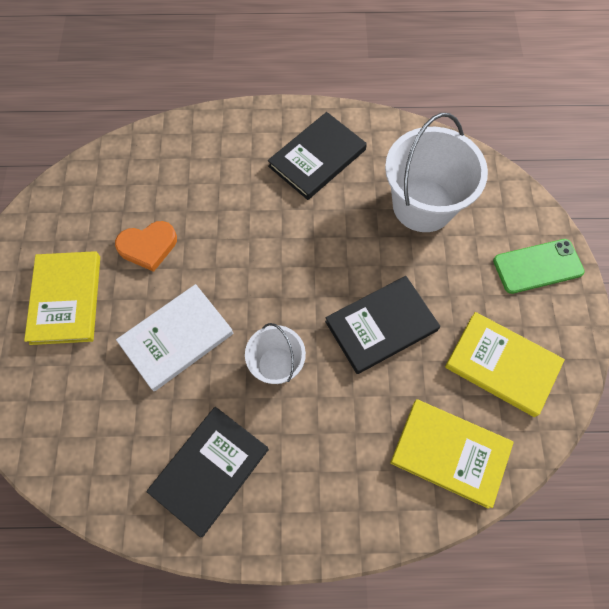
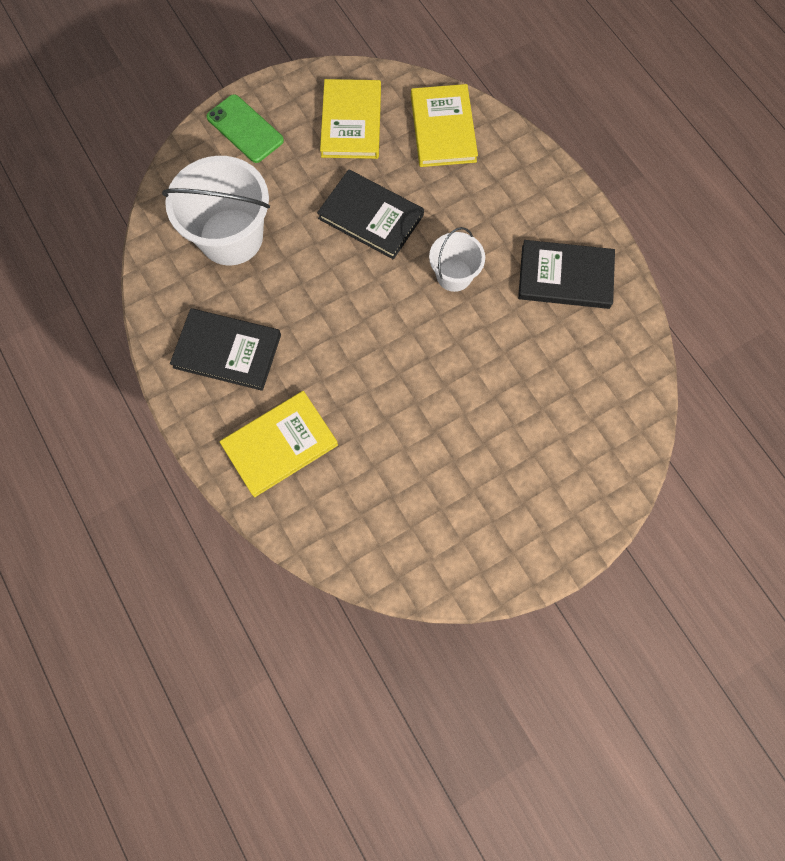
camera: 120 degrees left, 5 degrees up
yellow book [24,251,100,345] -> yellow book moved to [220,391,338,497]
orange heart [115,221,177,272] -> none
white book [116,284,233,391] -> none

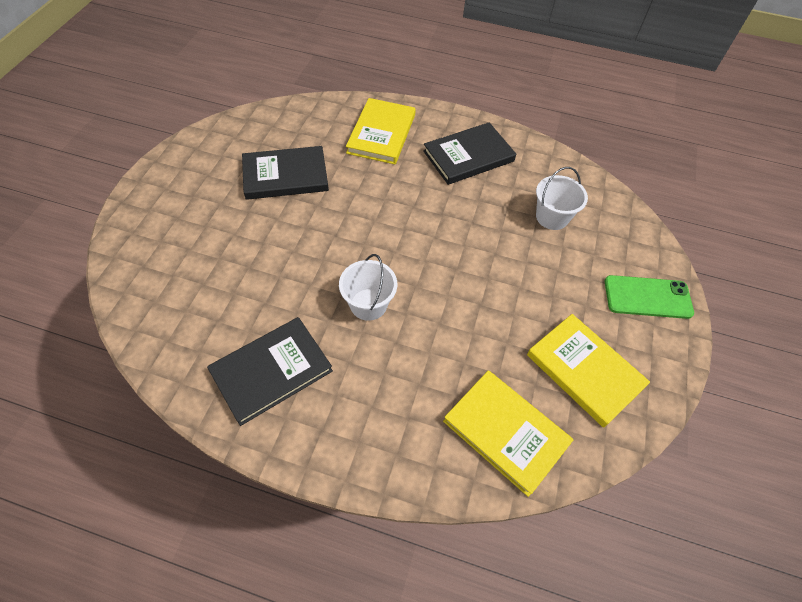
camera: 135 degrees right, 15 degrees down
white bucket [162,156,270,265] -> white bucket [536,167,588,230], size x0.56
black book [317,169,424,260] -> black book moved to [242,146,329,200]

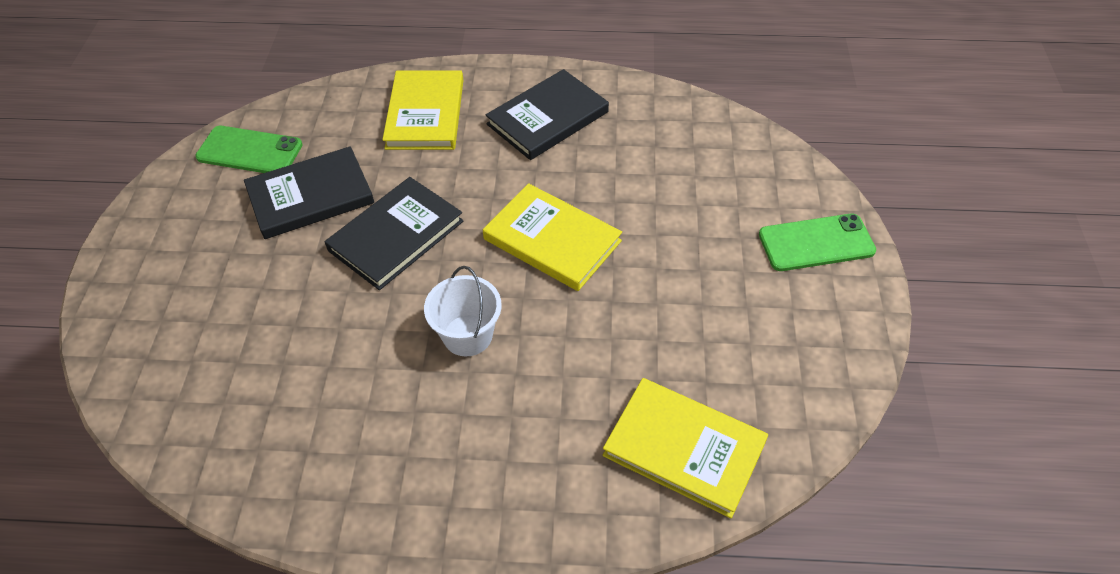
camera: 10 degrees left, 5 degrees down
black book [207,317,333,426] -> black book moved to [325,177,464,290]
yellow book [527,314,650,428] -> yellow book moved to [483,183,622,291]
white bucket [536,167,588,230] -> none
none -> green phone [195,126,303,173]

